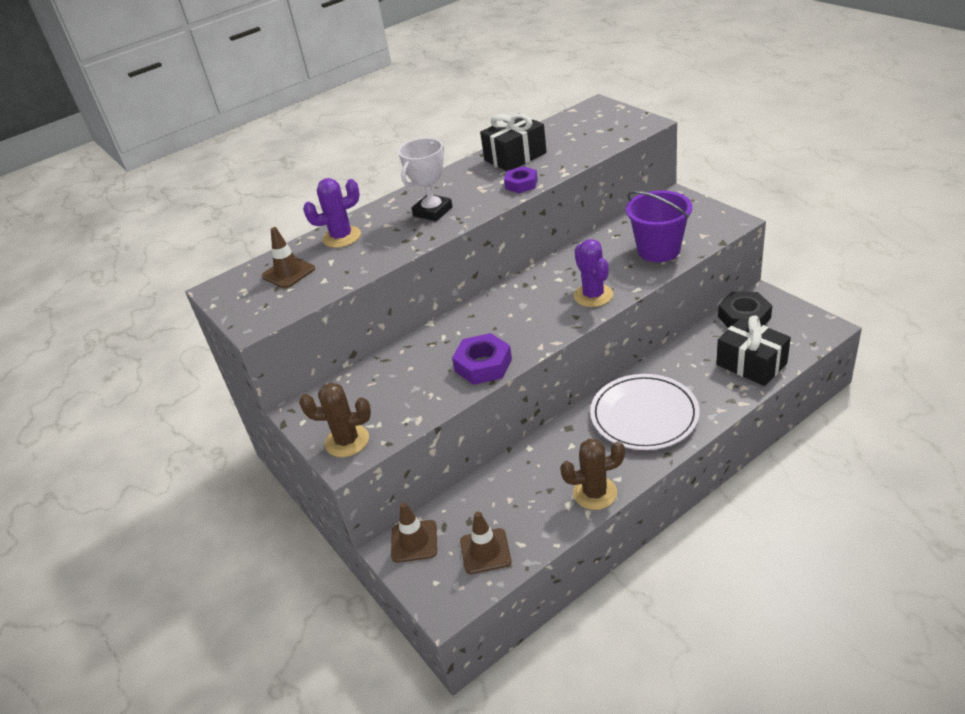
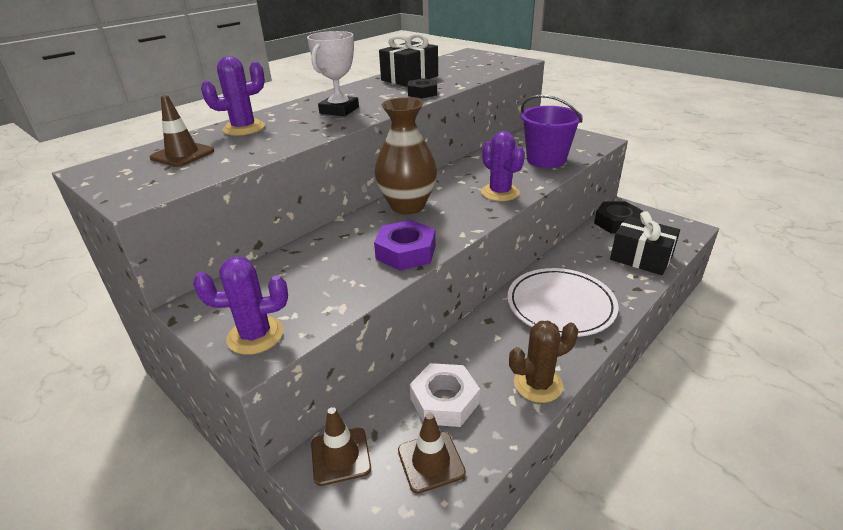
camera: 15 degrees left, 5 degrees down
brown cactus [299,383,371,457] -> purple cactus [193,257,288,355]
purple nut [504,166,538,193] -> black nut [408,78,437,98]
none -> brown vase [375,98,437,215]
none -> white nut [410,363,480,427]

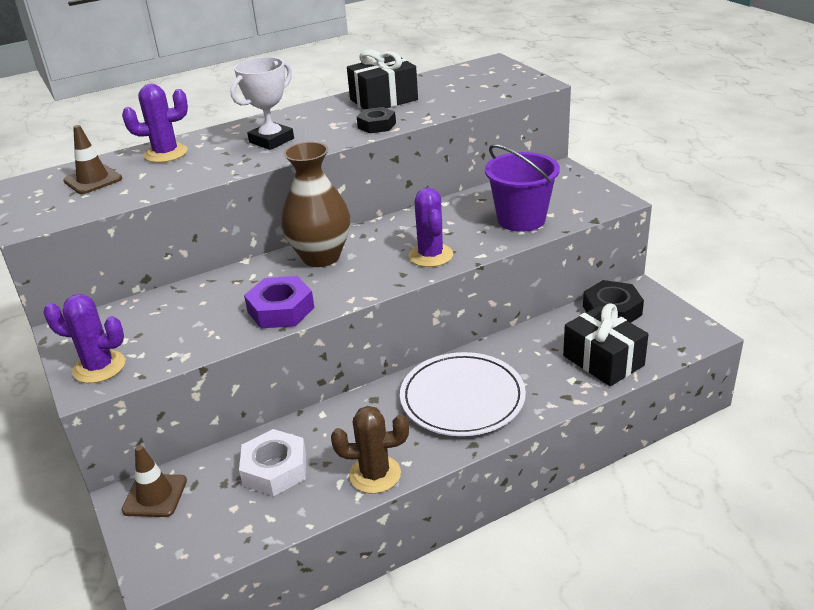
camera: 20 degrees right, 0 degrees up
brown traffic cone [398,412,466,494] -> none

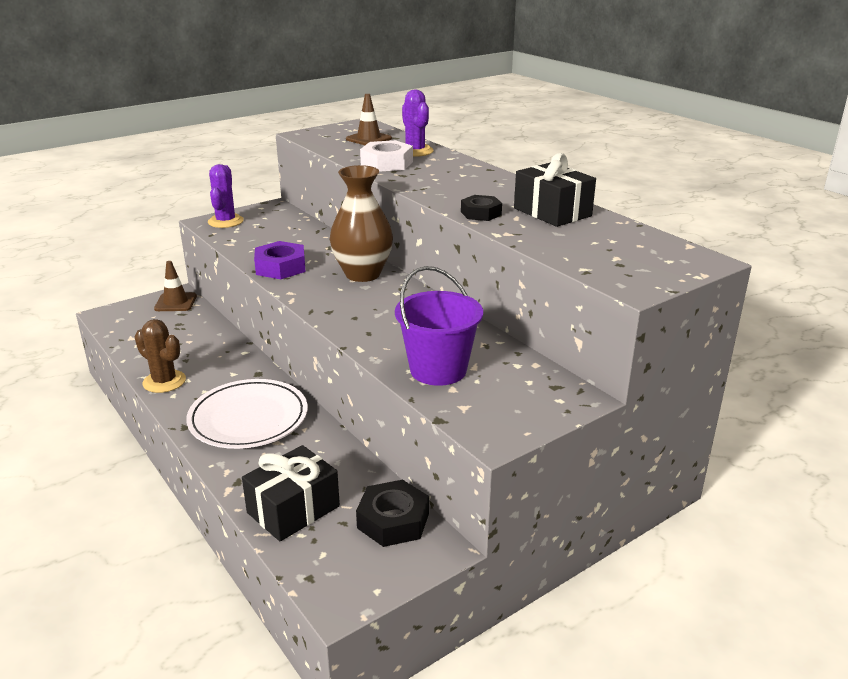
camera: 80 degrees right, 5 degrees down
white trophy [231,57,294,150] -> none
white nut [239,429,306,496] -> white nut moved to [360,140,413,172]
brown cactus [331,406,409,494] -> brown cactus turned 45 degrees counterclockwise [135,319,186,393]
purple cactus [409,188,453,267] -> none

